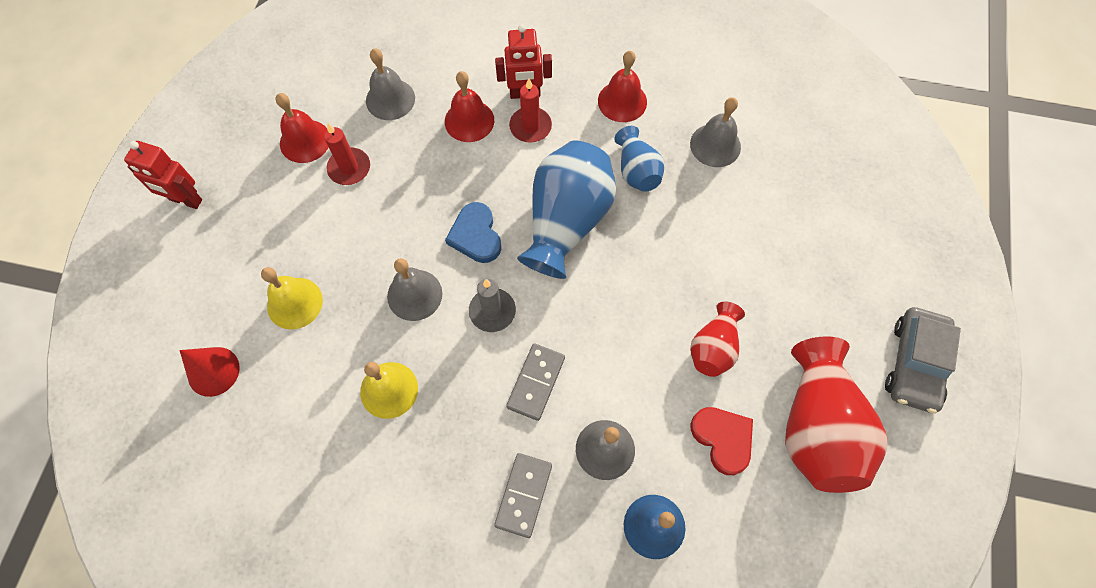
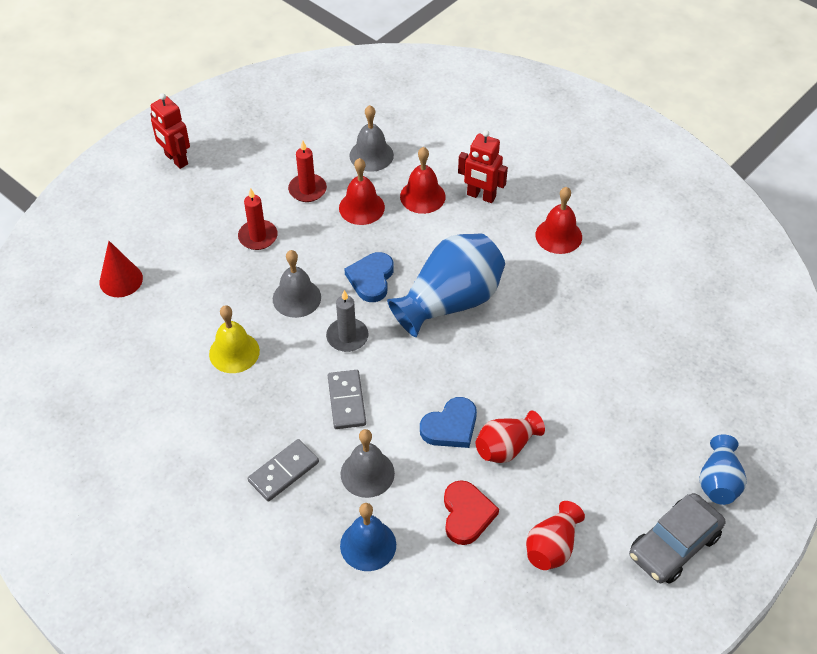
camera: 30 degrees right, 15 degrees down
yellow bell [261,267,323,330] -> none
red bell [276,93,329,163] -> red bell moved to [339,158,385,225]
grey domino [506,343,565,421] -> grey domino turned 60 degrees counterclockwise [328,370,366,429]
red candle [509,79,552,143] -> red candle moved to [238,188,278,250]
blue vase [614,126,665,192] -> blue vase moved to [699,434,747,505]
grey bell [690,97,741,167] -> none
red vase [785,336,887,493] -> red vase [526,501,585,570], size x0.54
none -> blue heart [420,397,477,448]

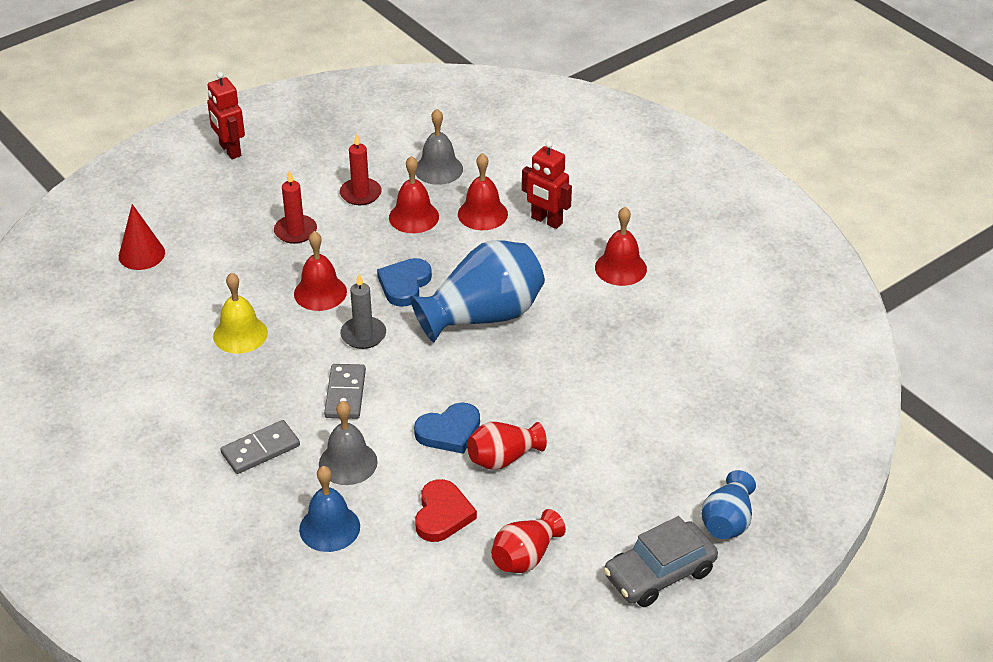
camera: 10 degrees right, 10 degrees down
grey bell [273,250,321,318] -> red bell [294,231,347,311]

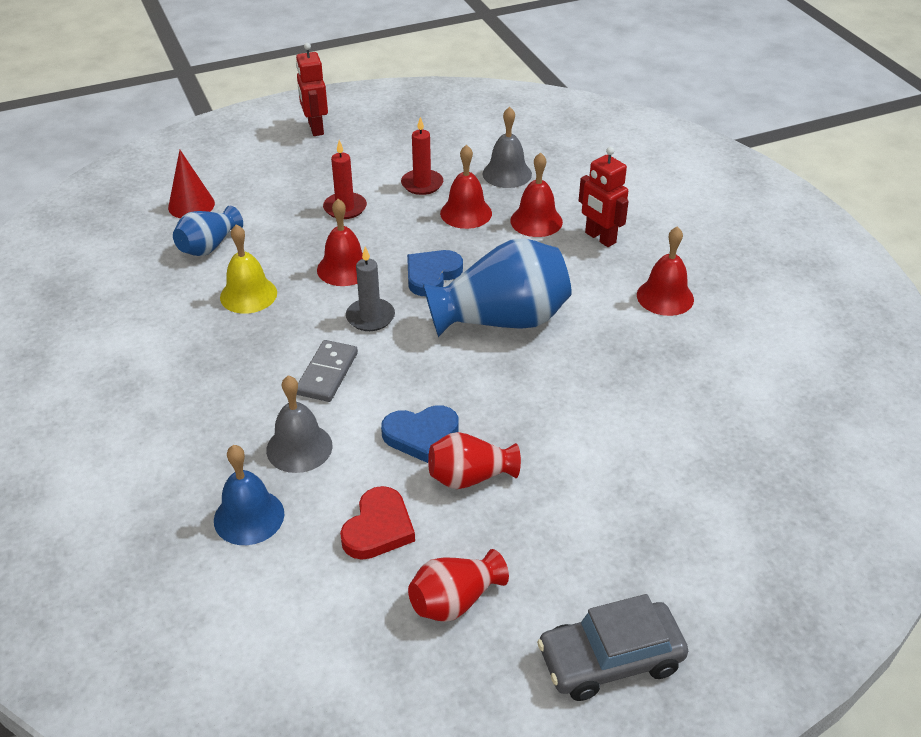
camera: 15 degrees right, 0 degrees up
grey domino [221,420,300,474] -> none
blue vase [701,470,756,539] -> blue vase moved to [173,205,243,256]

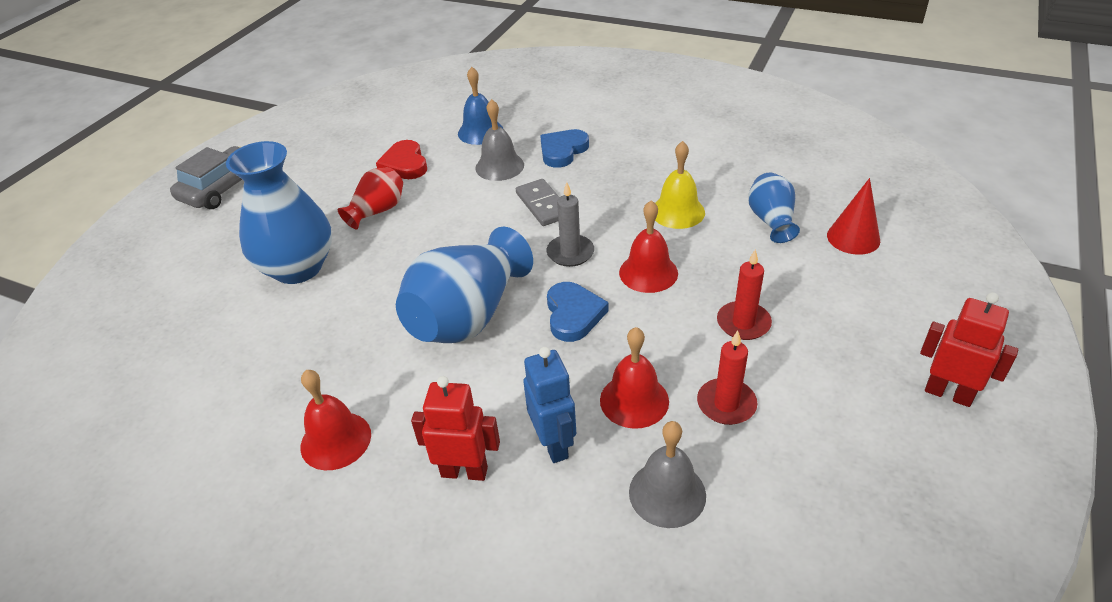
camera: 140 degrees right, 0 degrees up
blue heart [381,405,459,463] -> blue heart moved to [540,129,589,168]
red vase [408,549,509,622] -> none
red bell [510,152,563,237] -> blue robot [523,347,577,463]
none -> blue vase [226,141,332,284]

